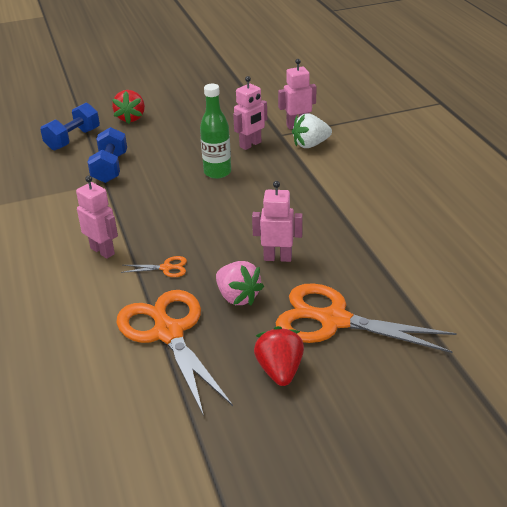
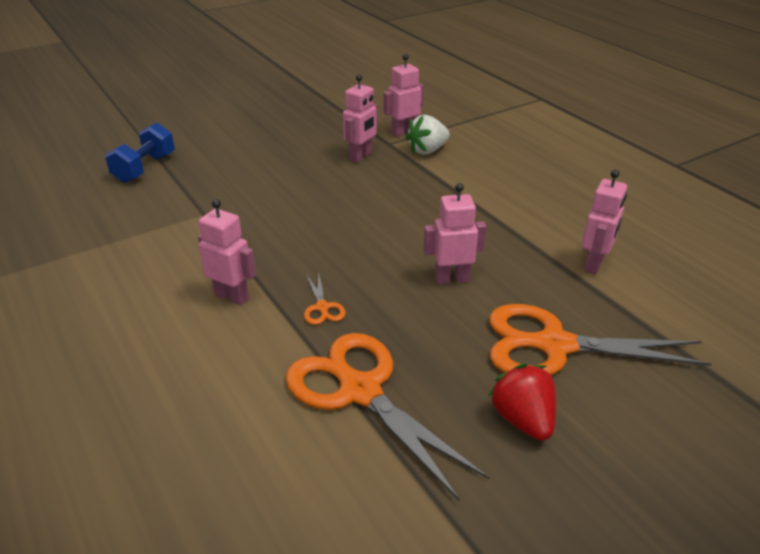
camera: 15 degrees left, 0 degrees up
blue dumbbell [88,127,127,183] -> none
red strawberry [112,90,145,124] -> none
orange scissors [121,256,187,277] -> orange scissors turned 90 degrees clockwise [304,274,346,325]
green bottle [200,84,231,179] -> none
pink strawberry [216,261,264,305] -> none
none -> pink robot [582,170,627,274]

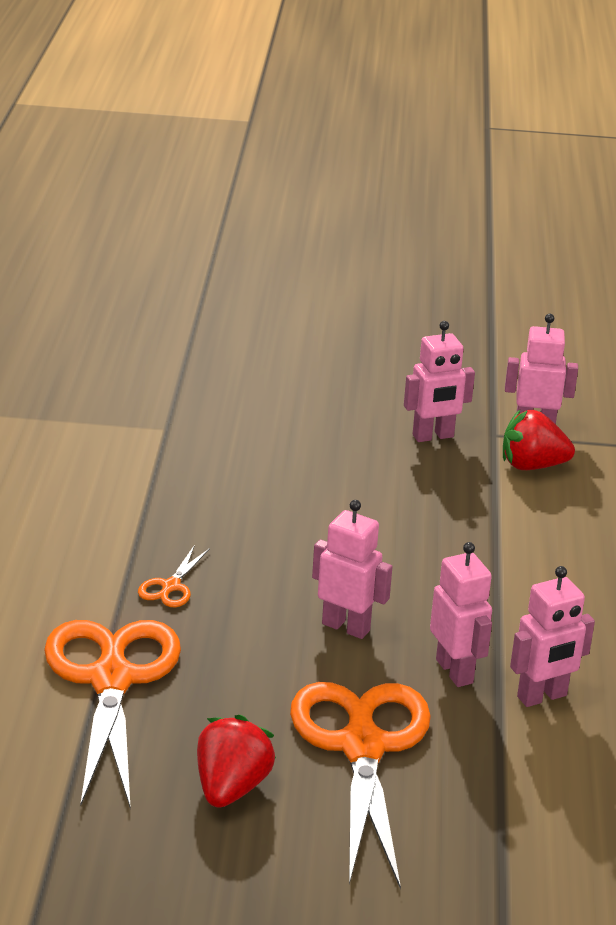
camera: 35 degrees right, 5 degrees down
blue dumbbell [105,122,175,183] -> none
pink robot [198,199,256,305] -> pink robot moved to [430,542,492,687]
white strawberry [406,115,450,155] -> red strawberry [503,410,575,470]
orange scissors [489,304,711,375] -> orange scissors turned 45 degrees clockwise [290,682,431,889]

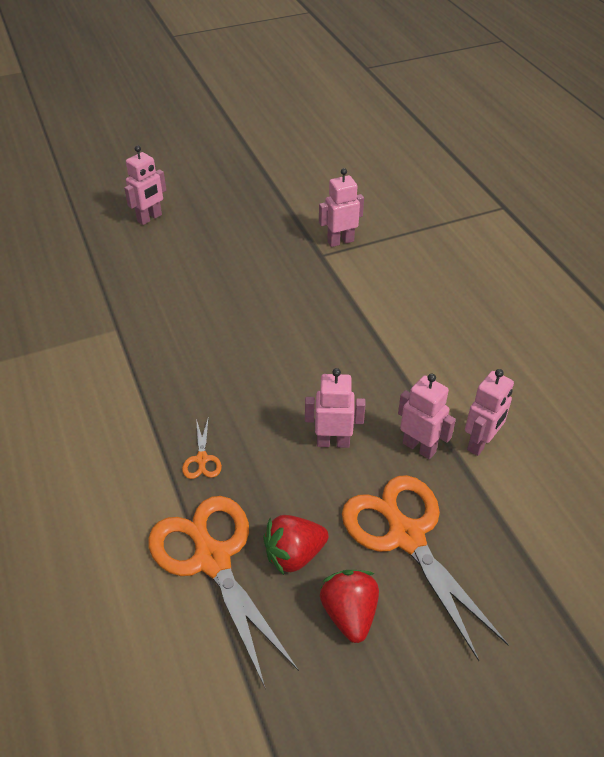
camera: 25 degrees left, 15 degrees up
pink robot [404,321,475,442] -> pink robot moved to [124,146,166,225]
red strawberry [503,410,575,470] -> red strawberry moved to [263,515,329,575]

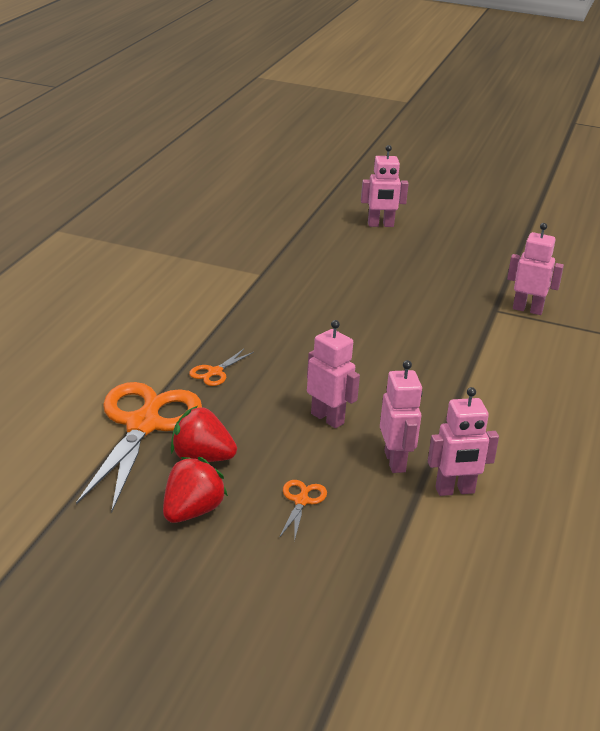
camera: 40 degrees right, 15 degrees down
orange scissors [342,475,509,661] -> orange scissors [279,480,327,542], size x0.41

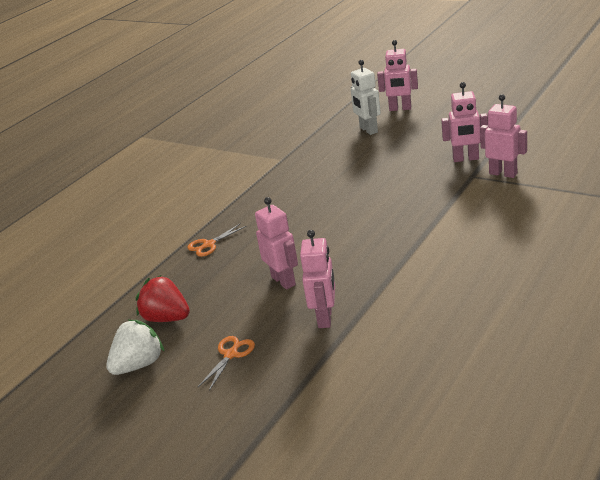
camera: 20 degrees right, 0 degrees up
orange scissors [76,382,202,513] -> none
red strawberry [163,457,228,523] -> white strawberry [106,319,164,375]
pink robot [428,387,499,496] -> pink robot moved to [441,82,488,162]
none -> white robot [351,60,381,135]

